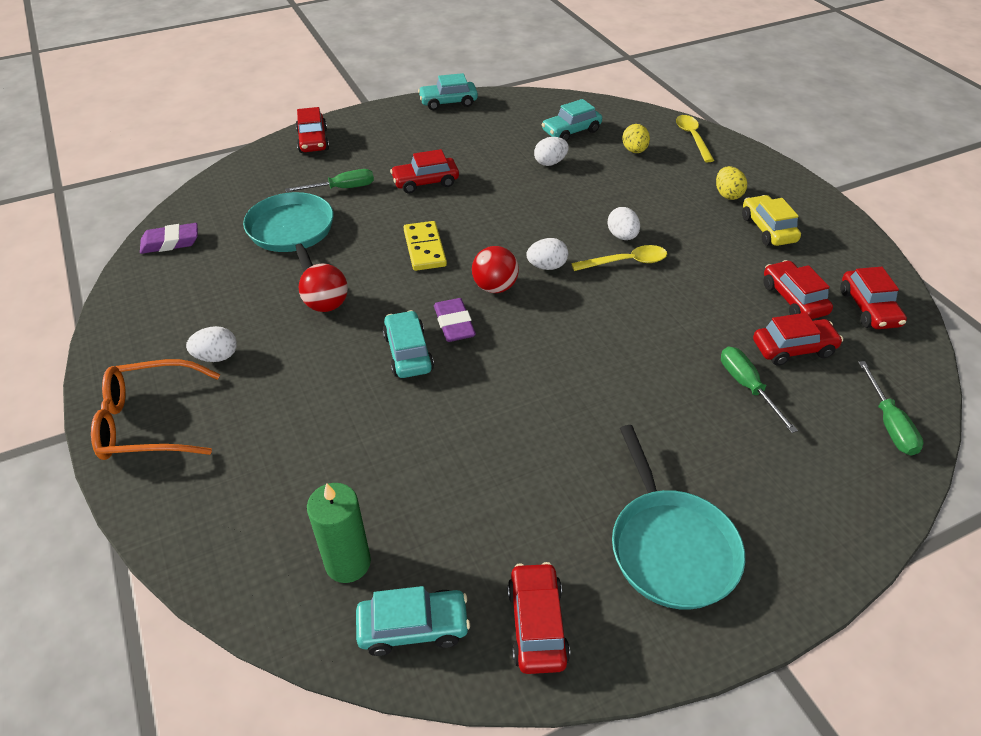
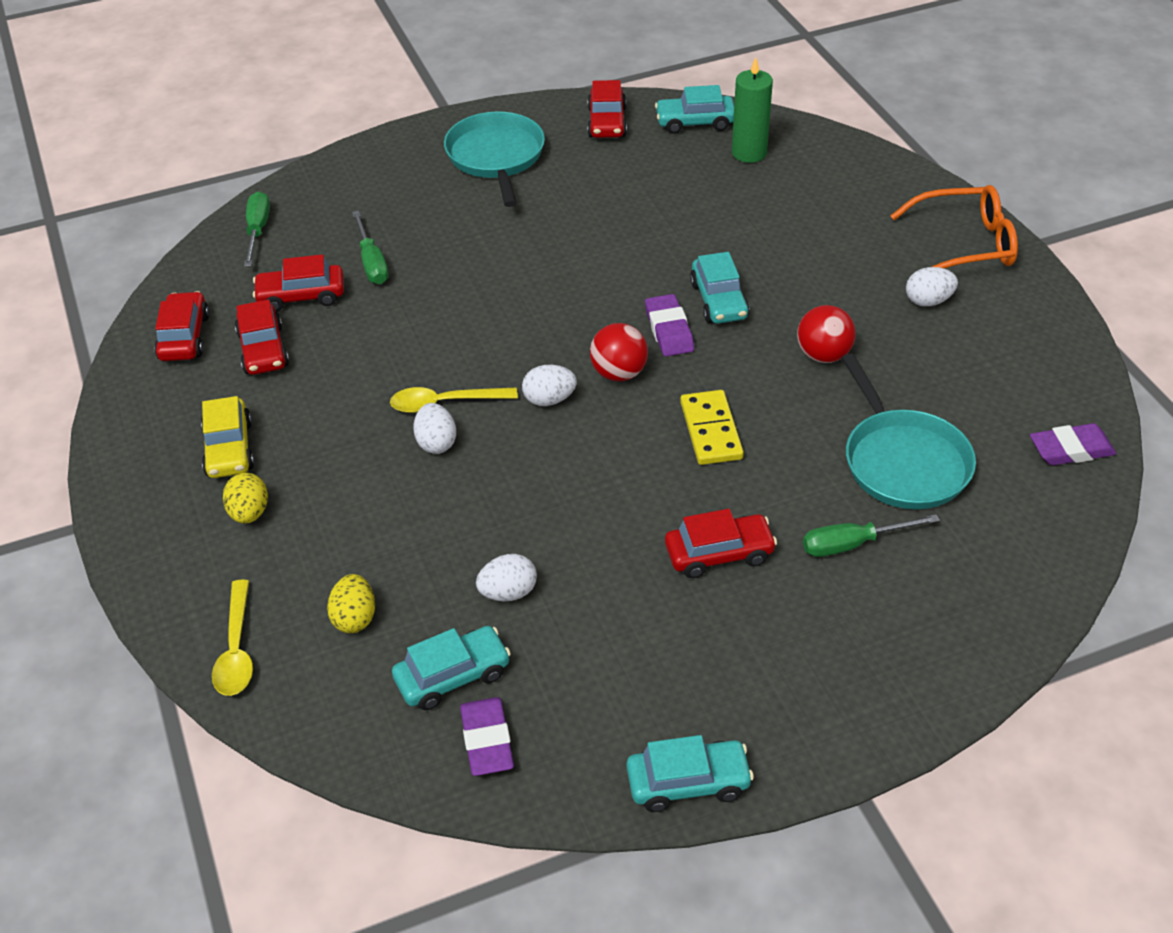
camera: 175 degrees left, 0 degrees up
red car [296,107,329,153] -> none
none -> purple eraser [460,697,514,776]

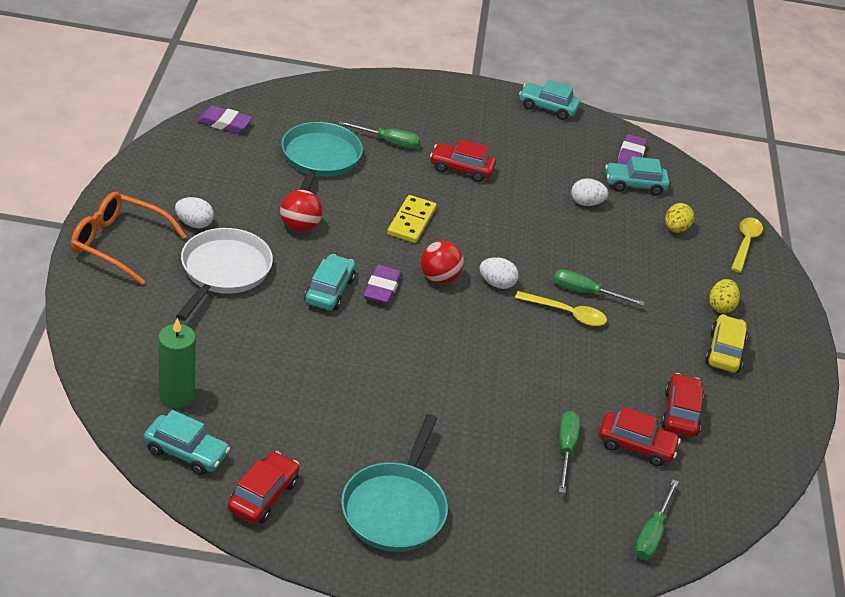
camera: 160 degrees left, 5 degrees down
red car [154,291,209,361] -> none
white egg [413,403,456,454] -> green screwdriver [554,269,645,306]
none -> white pan [176,228,273,321]

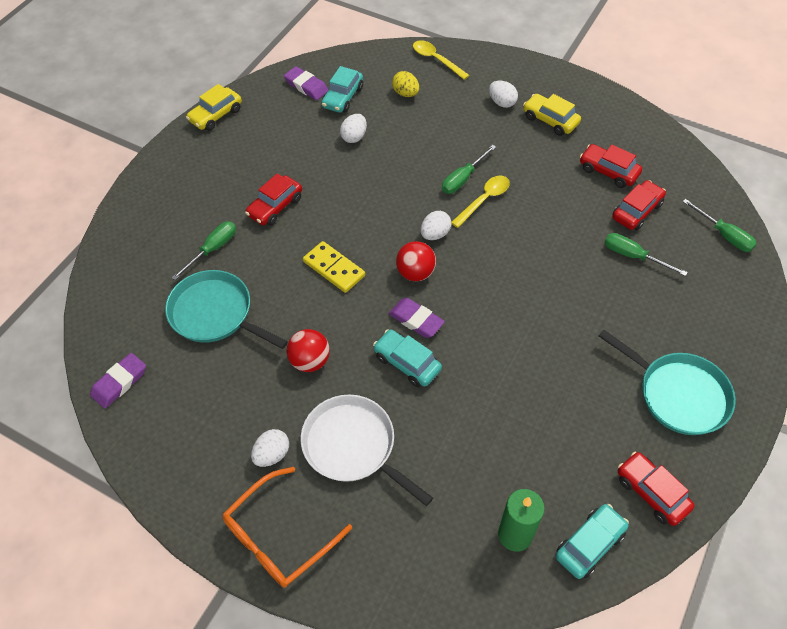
camera: 60 degrees left, 15 degrees up
turquoise car [519,80,580,120] -> yellow car [186,84,242,131]
yellow egg [709,279,740,313] -> white egg [489,81,518,108]

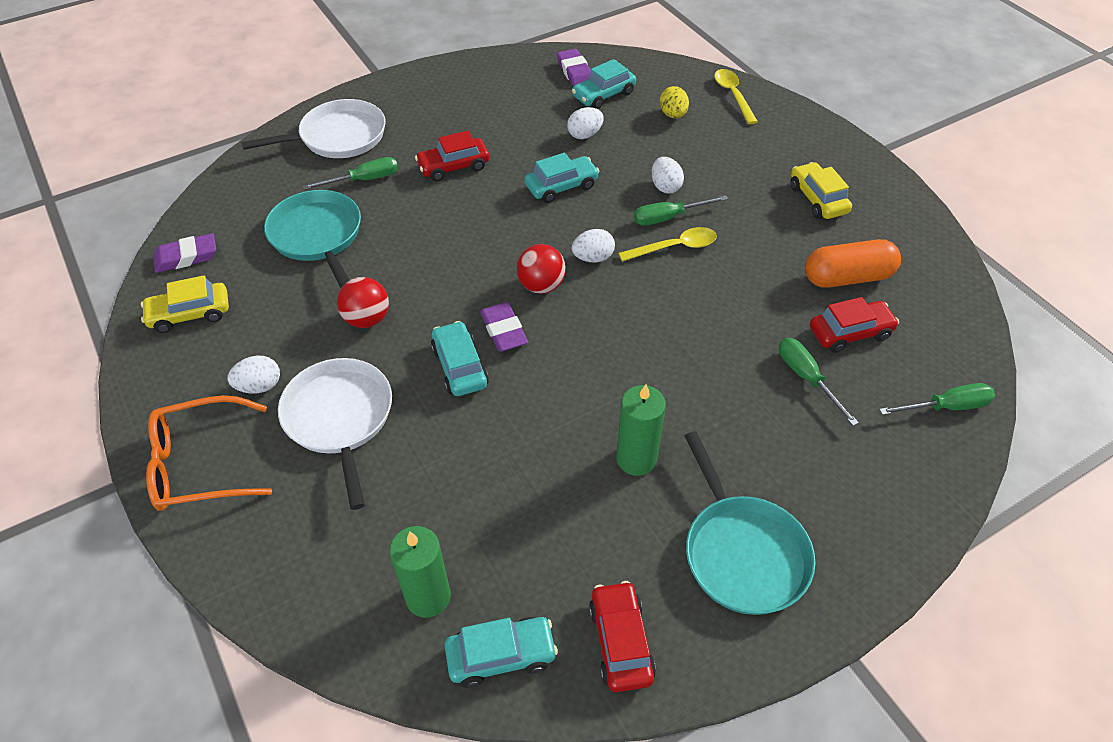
camera: 30 degrees right, 5 degrees down
yellow car [186,84,242,131] -> yellow car moved to [141,275,229,333]
yellow domino [303,241,365,293] -> none
white egg [489,81,518,108] -> white egg moved to [651,157,684,194]
red car [580,144,642,188] -> orange capsule [805,239,901,288]
green screwdriver [683,199,756,252] -> green screwdriver turned 90 degrees counterclockwise [879,383,995,415]
none -> white pan [241,99,386,158]
none -> turquoise car [525,153,600,203]
none -> green candle [616,384,666,476]

